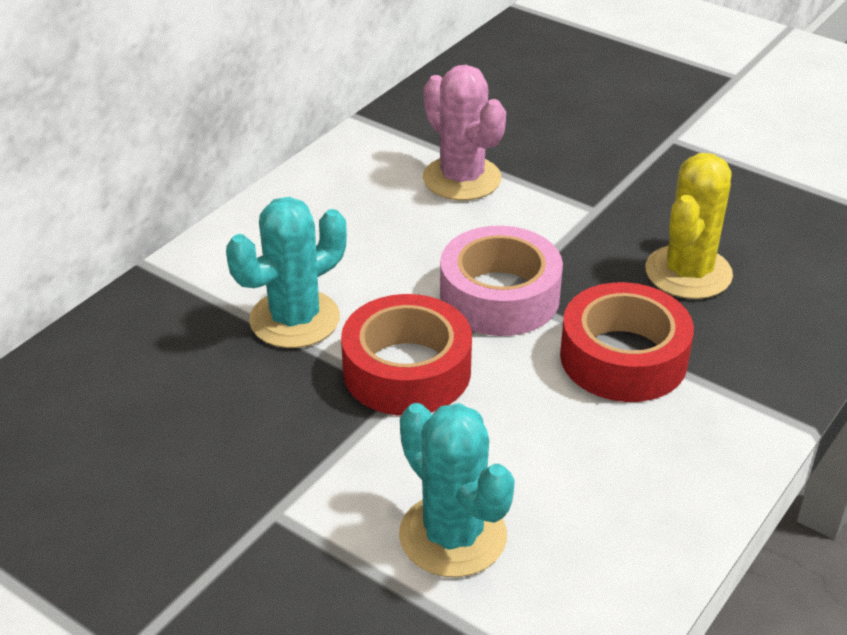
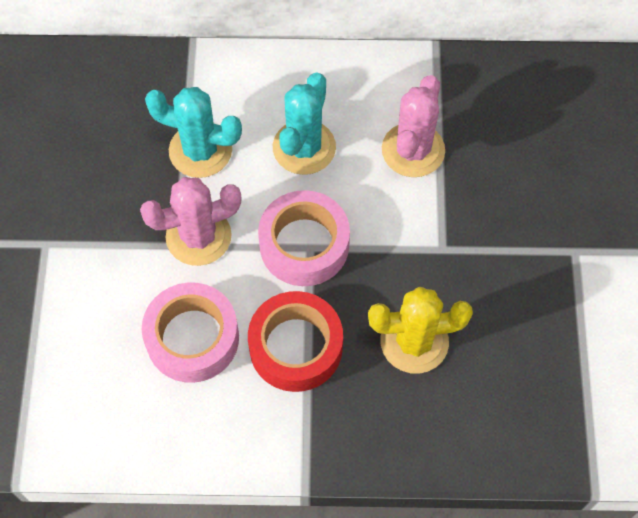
camera: 55 degrees right, 25 degrees up
red tape [341,294,472,416] -> pink cactus [140,177,241,266]
turquoise cactus [399,403,515,577] -> turquoise cactus moved to [273,72,336,175]
none -> pink tape [141,283,239,383]

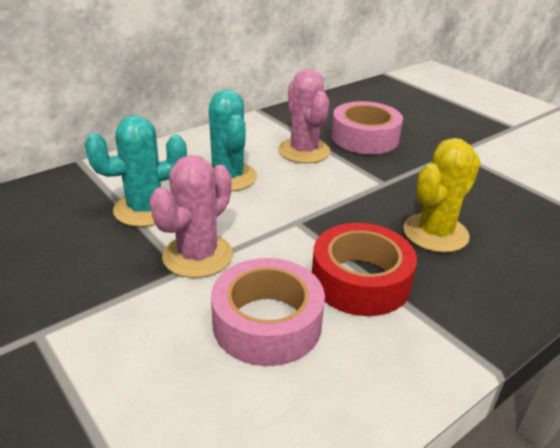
camera: 40 degrees left, 30 degrees down
pink tape [258,190,350,286] -> pink tape moved to [331,101,403,154]

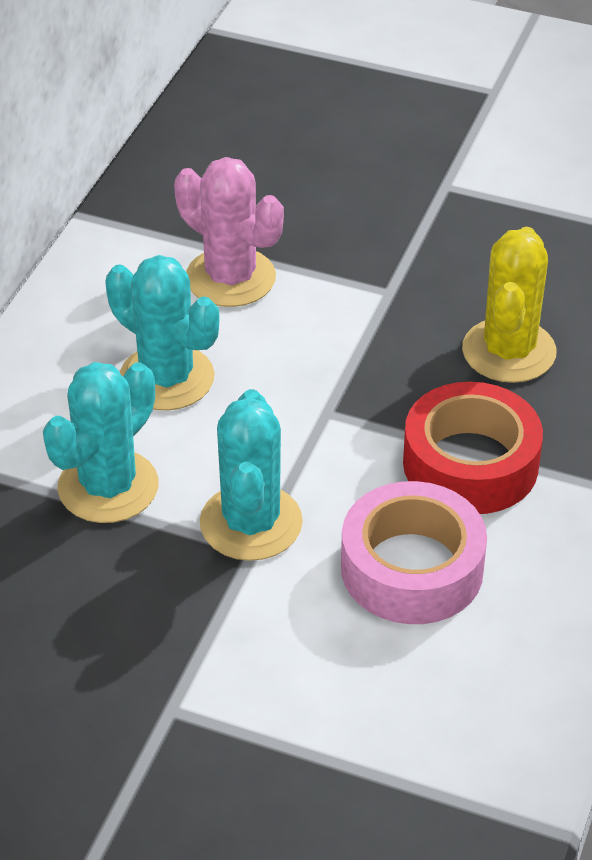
camera: 30 degrees left, 10 degrees up
pink cactus [149,155,233,278] -> turquoise cactus [200,389,303,561]
pink tape [331,101,403,154] -> none

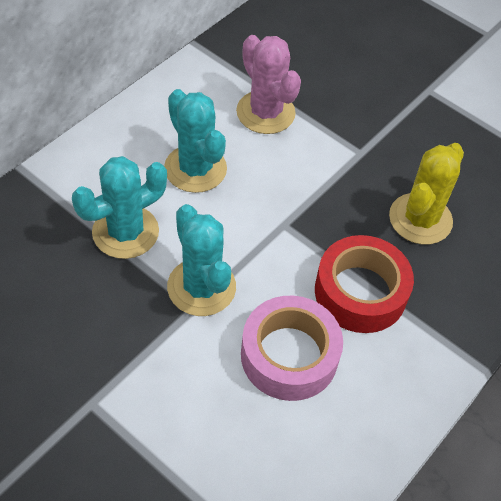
camera: 15 degrees right, 10 degrees up
turquoise cactus [200,389,303,561] -> turquoise cactus turned 45 degrees counterclockwise [167,204,236,316]

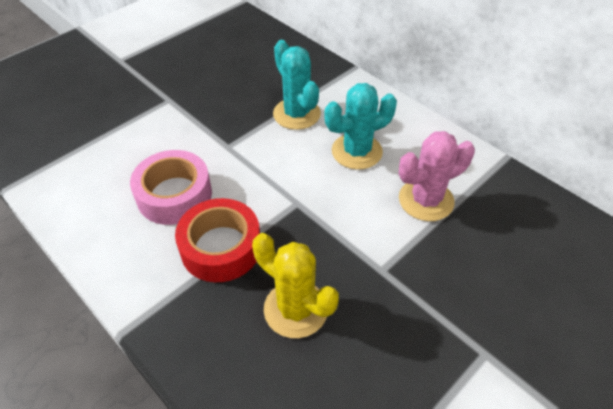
camera: 100 degrees right, 5 degrees down
turquoise cactus [167,204,236,316] -> none

